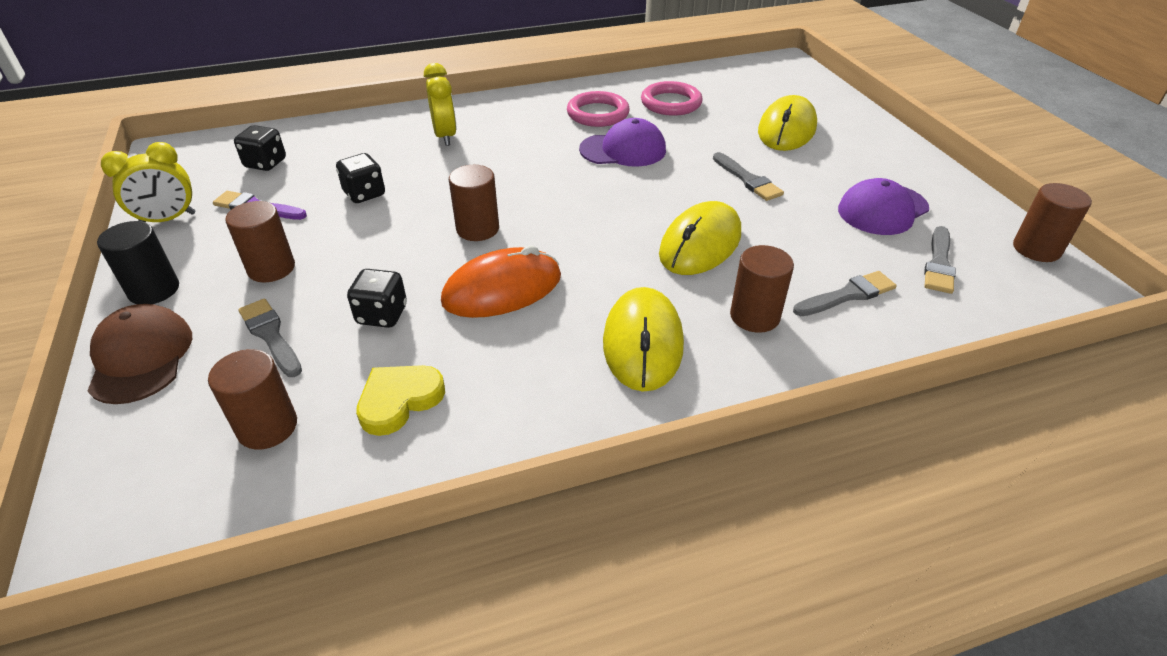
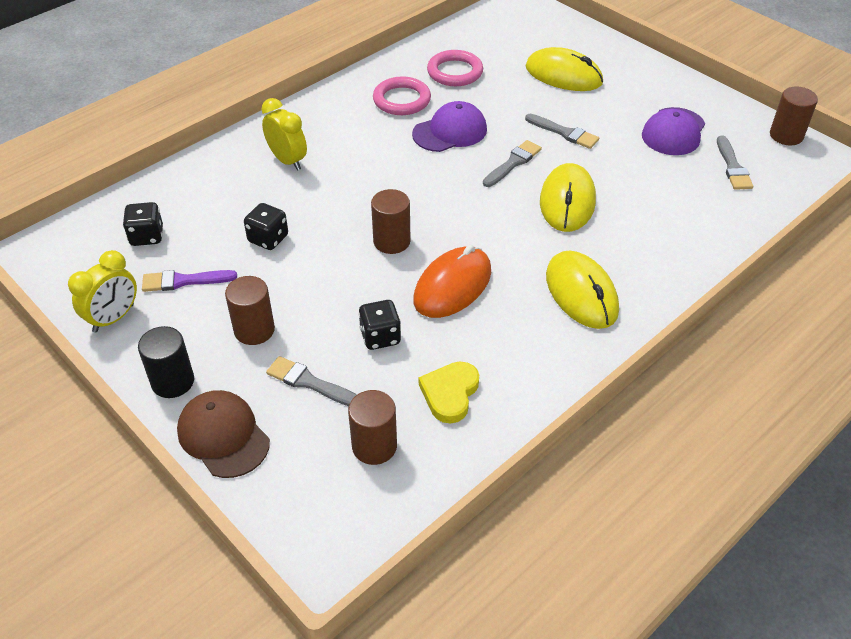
camera: 25 degrees left, 5 degrees up
brown cylinder [730,245,794,333] -> none
yellow mouse [758,95,817,151] -> yellow mouse turned 60 degrees counterclockwise [525,47,603,91]
grey brush [793,271,897,316] -> grey brush moved to [483,140,542,187]

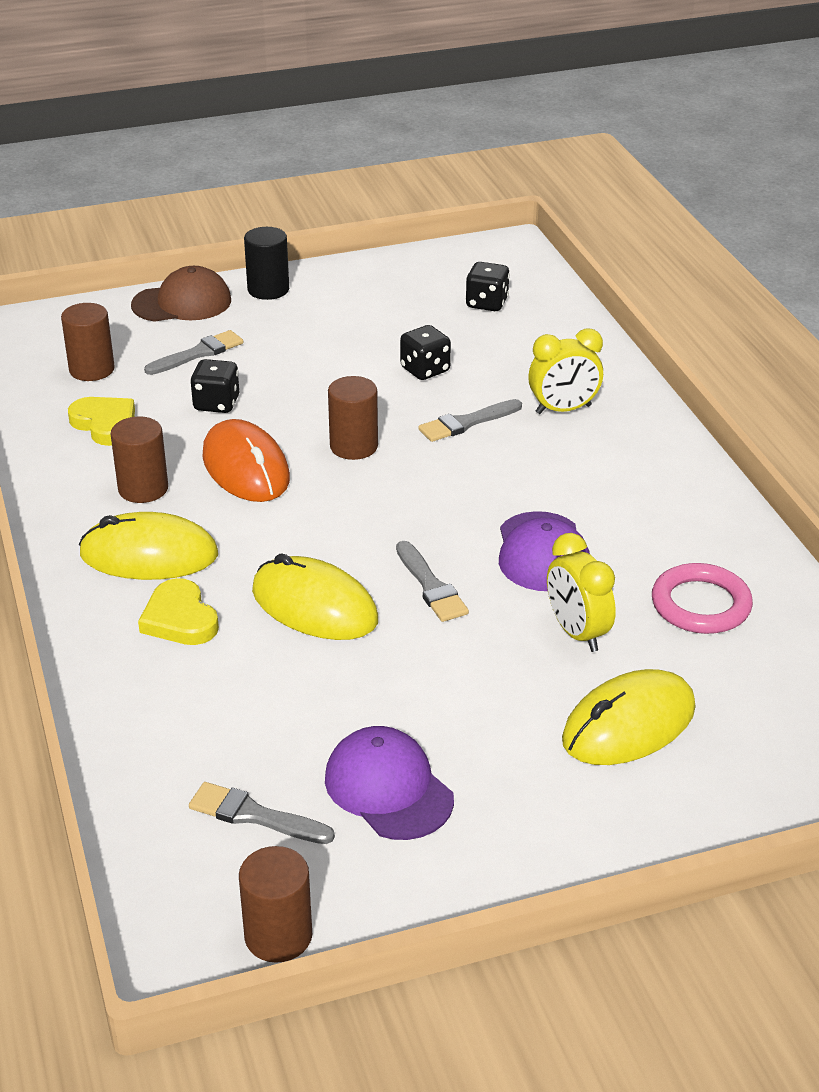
camera: 115 degrees right, 10 degrees down
yellow clock [68,250,137,332] -> yellow clock moved to [547,533,616,652]
purple brush [142,270,237,292] -> none
brown cylinder [225,276,275,345] -> brown cylinder moved to [111,416,168,503]
pink ring [373,76,431,115] -> none
grey brush [525,114,599,149] -> grey brush moved to [418,399,522,442]
none -> yellow heart [138,578,219,645]

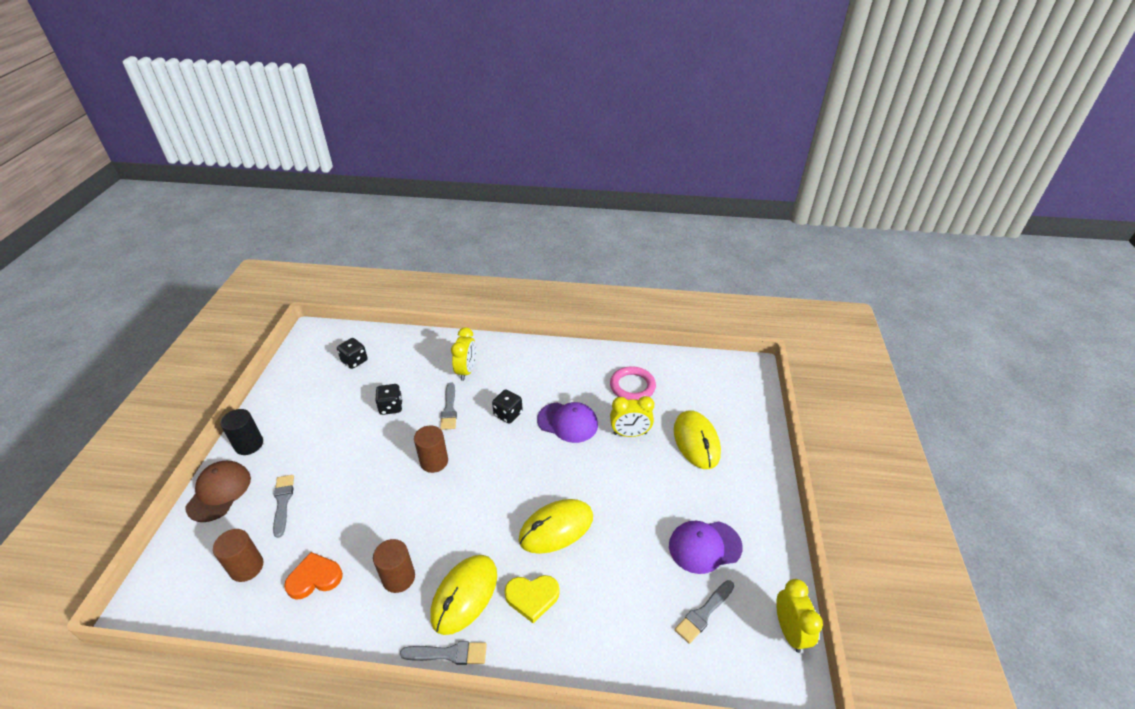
camera: 65 degrees left, 5 degrees up
yellow heart [68,397,135,446] -> orange heart [284,552,343,600]
black dice [190,359,239,413] -> black dice moved to [492,390,523,423]
orange mouse [202,419,290,502] -> none
brown cylinder [239,846,312,963] -> yellow clock [776,579,823,653]
grey brush [396,541,469,622] -> grey brush moved to [400,641,487,665]

